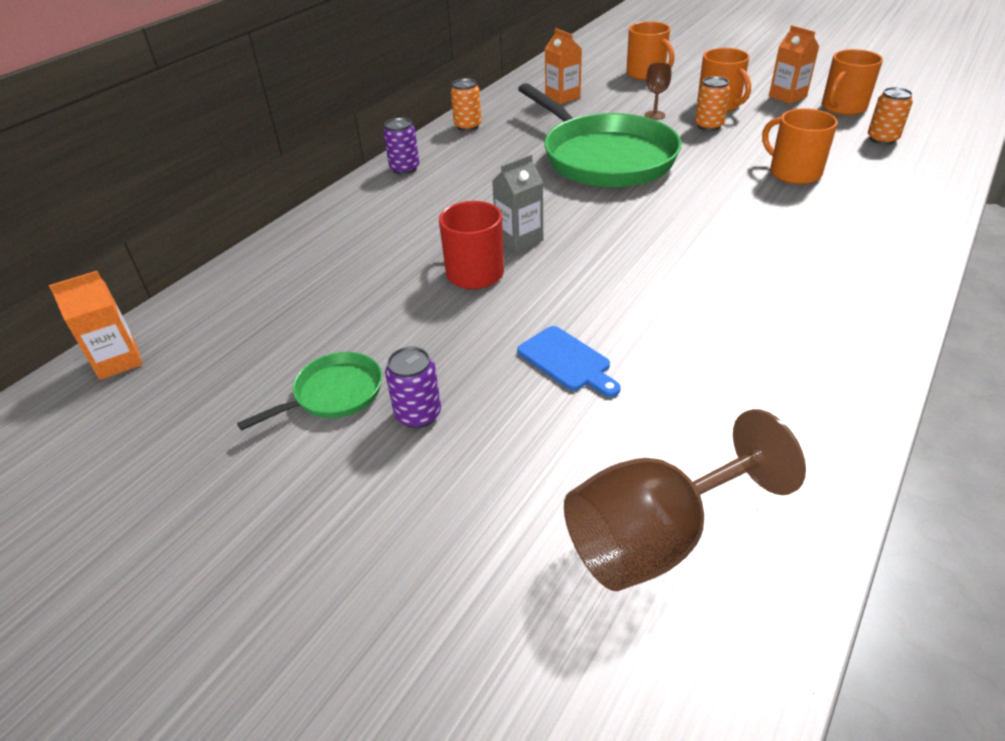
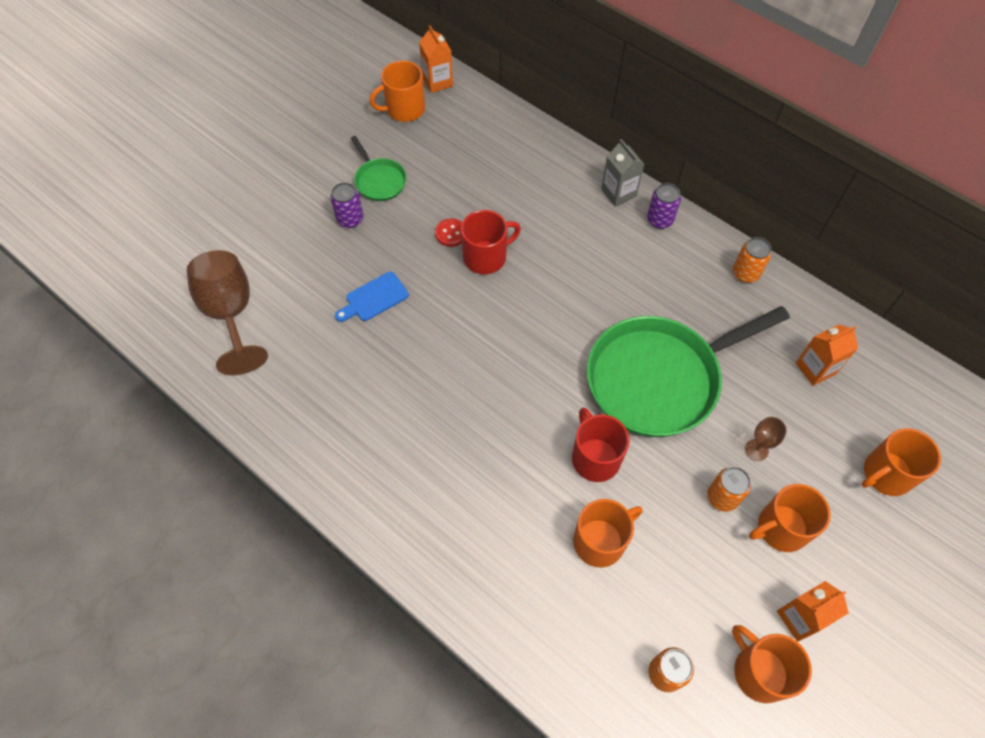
camera: 95 degrees right, 20 degrees up
grey carton [492,154,543,253] -> grey carton moved to [601,139,644,207]
none -> orange mug [370,61,425,122]
none -> red button [435,219,462,247]
none -> red mug [572,407,630,482]

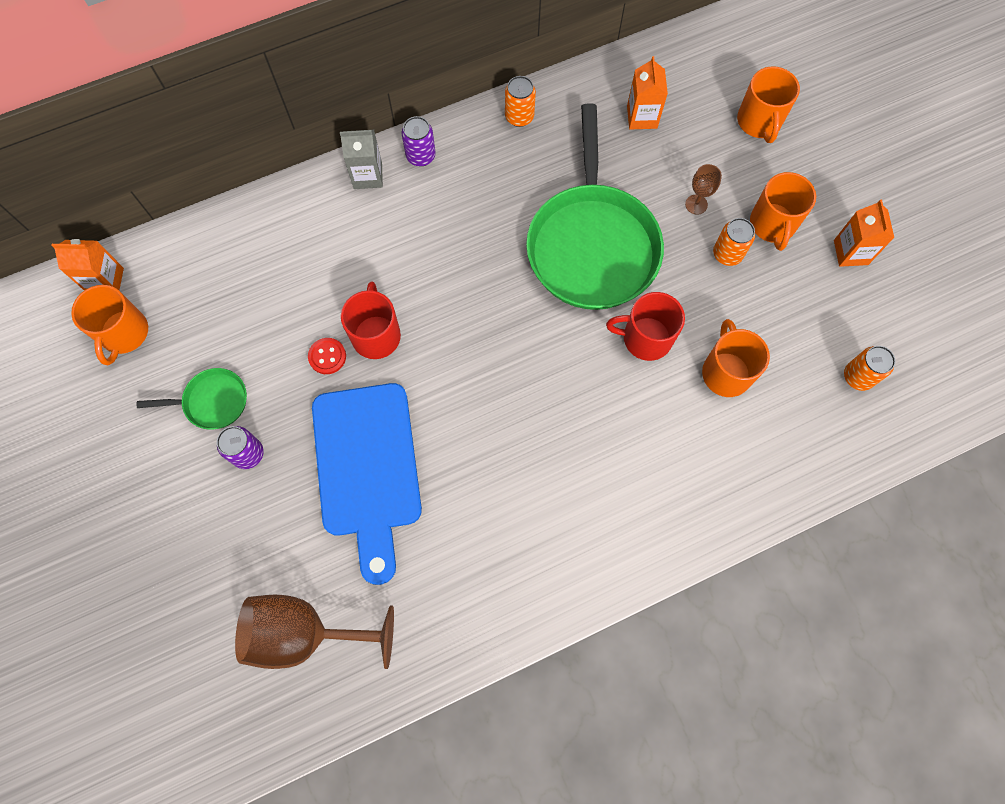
camera: 65 degrees left, 10 degrees up
blue cutting board [335,272,409,322] -> blue cutting board [312,383,422,585], size x2.26
orange mug [732,625,812,703] -> none

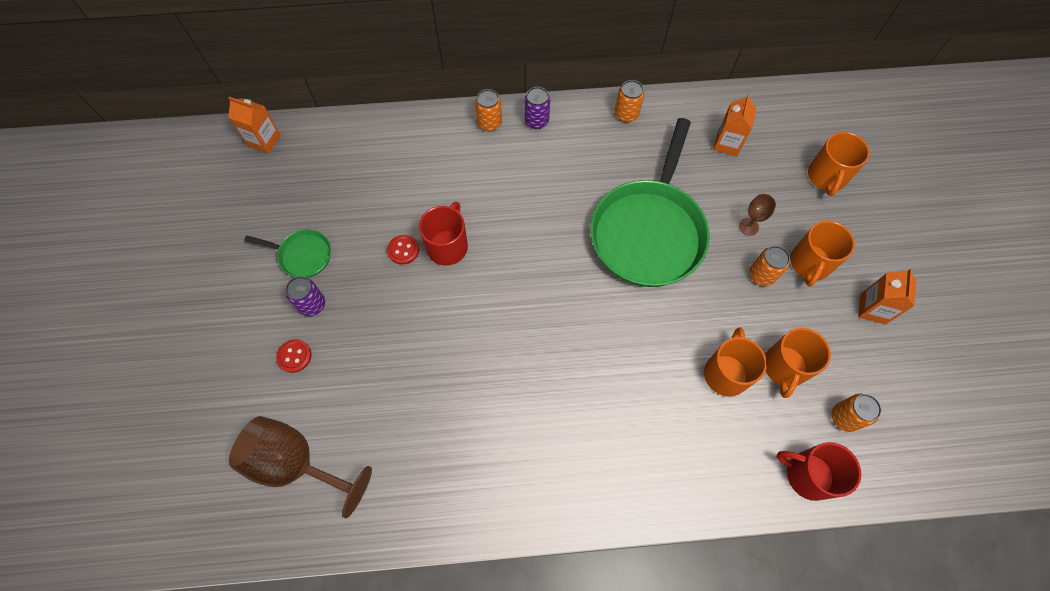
camera: 20 degrees right, 5 degrees down
orange mug [71,285,148,365] -> orange mug moved to [765,328,831,398]
blue cutting board [312,383,422,585] -> none
grey carton [340,130,383,189] -> orange can [475,89,502,132]
red mug [606,292,685,361] -> red mug moved to [776,442,861,501]
none -> red button [276,339,312,373]

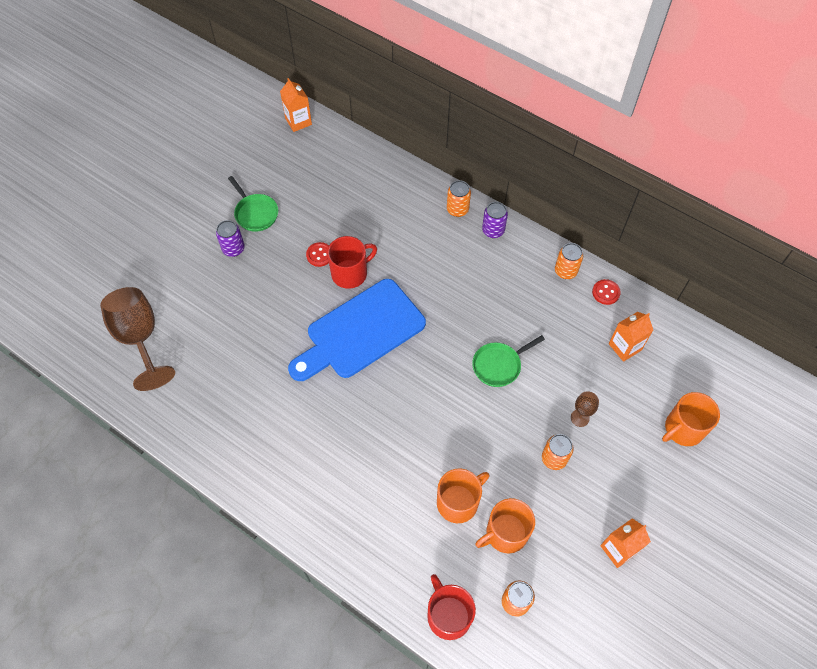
camera: 40 degrees right, 5 degrees down
red button [276,339,312,373] -> red button moved to [592,279,621,305]
green pan [590,118,710,287] -> green pan [472,335,545,387], size x0.45
orange mug [790,221,855,287] -> none
none -> blue cutting board [288,279,426,381]

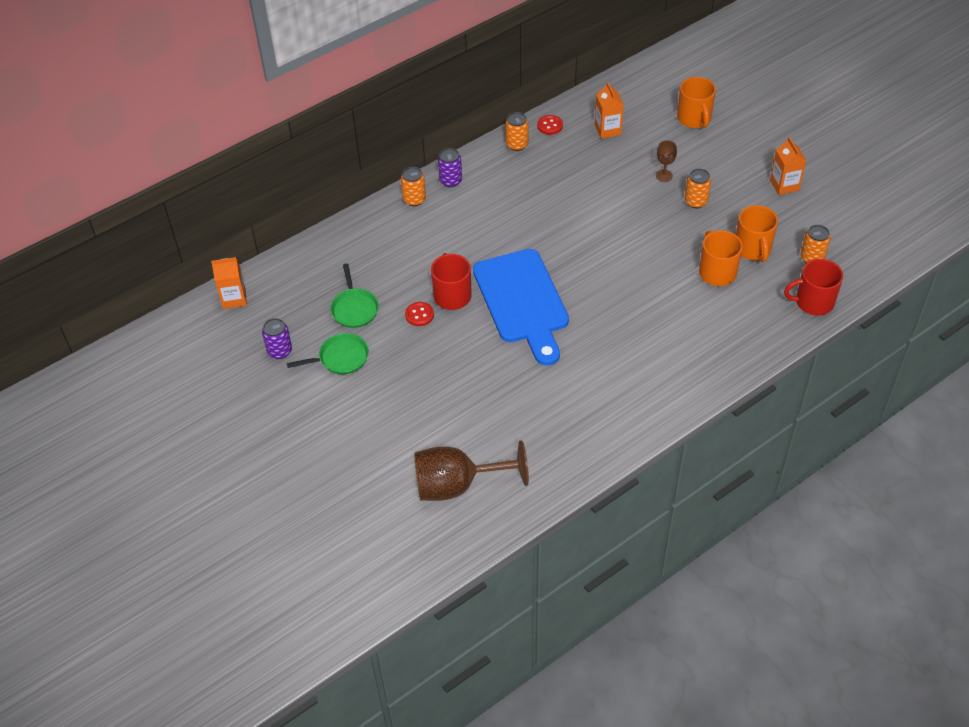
camera: 70 degrees left, 10 degrees down
purple can [216,220,245,257] -> purple can moved to [262,318,292,359]
green pan [472,335,545,387] -> green pan moved to [330,263,379,328]

